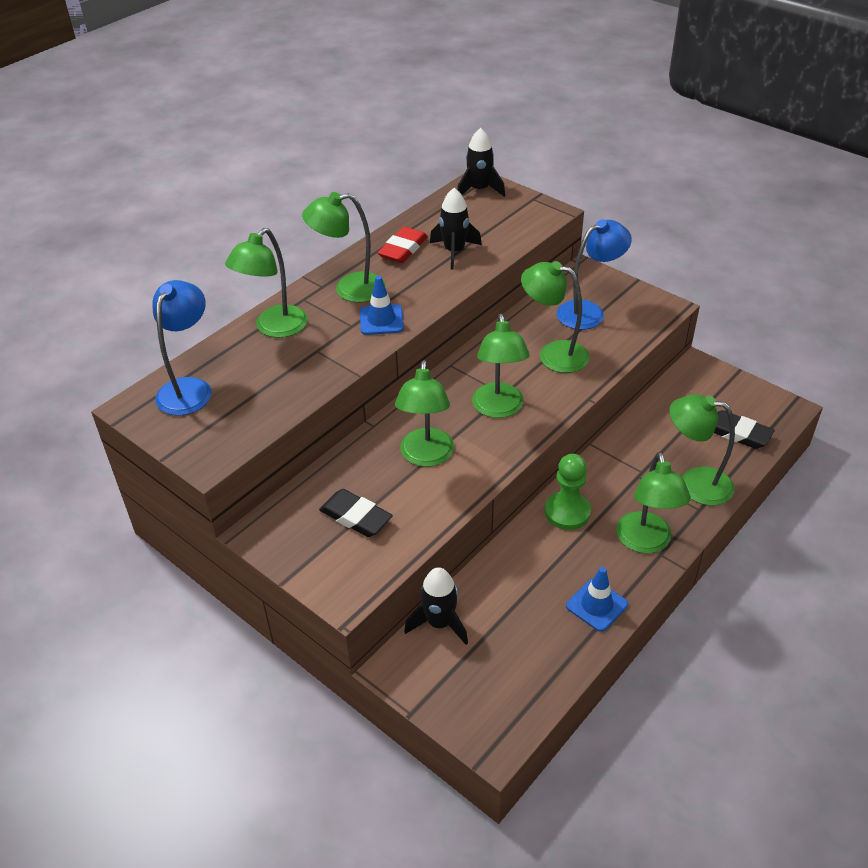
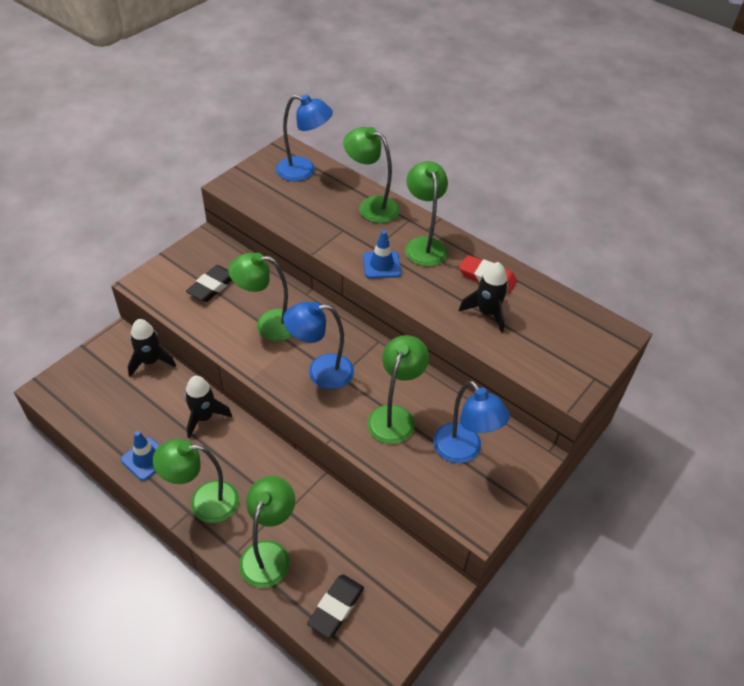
camera: 85 degrees right, 5 degrees up
black rocket [457,128,505,197] -> black rocket moved to [185,376,232,439]
green lamp [472,314,530,418] -> blue lamp [283,302,354,389]
green pawn [545,454,591,530] -> none

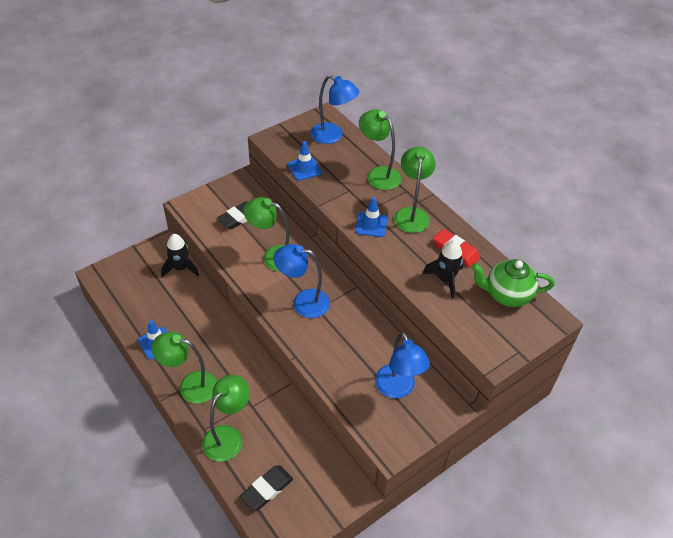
camera: 15 degrees right, 0 degrees up
black rocket [185,376,232,439] -> none
green lamp [367,335,429,444] -> none
none -> blue traffic cone [288,141,322,181]
none -> green teapot [471,259,555,307]

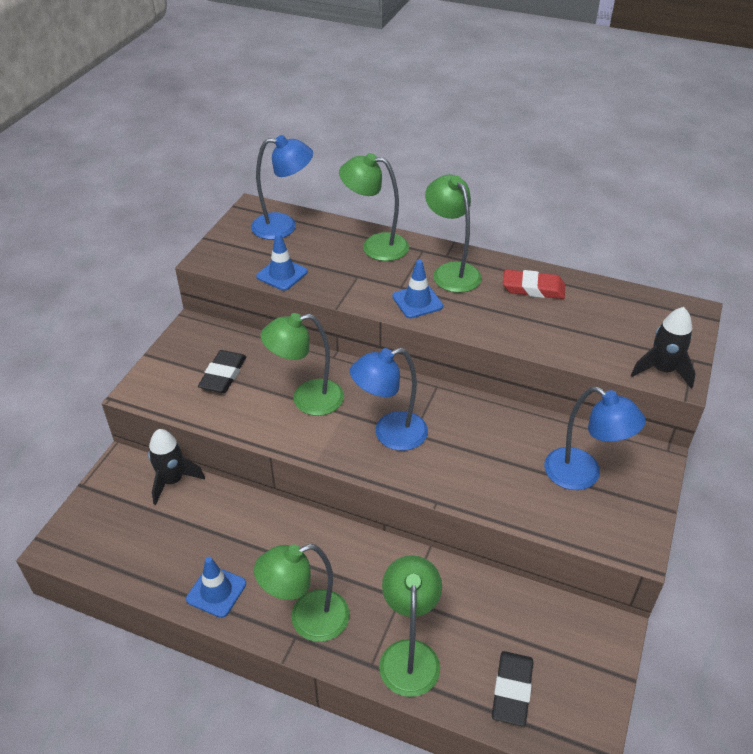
camera: 30 degrees left, 5 degrees down
black rocket [422,240,463,299] -> black rocket moved to [631,307,696,389]
green teapot [471,259,555,307] -> none

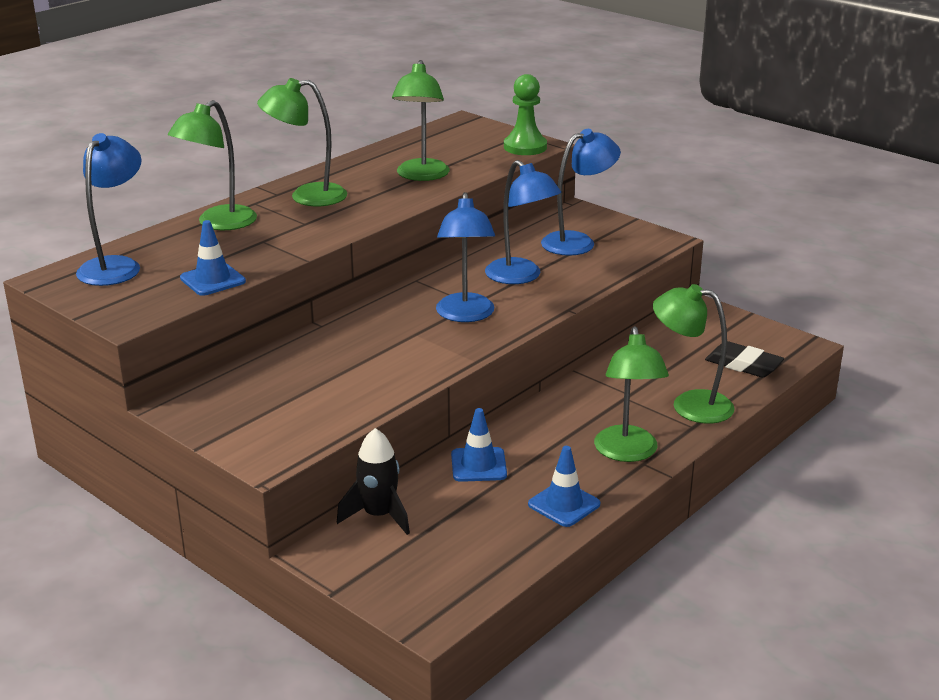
camera: 70 degrees left, 15 degrees down
black eraser [198,350,246,393] -> none
green lamp [261,313,344,416] -> green lamp moved to [392,60,450,181]
blue traffic cone [392,260,443,318] -> blue traffic cone moved to [451,408,507,482]
red eraser [503,269,565,299] -> none
black rocket [631,307,696,389] -> green pawn [504,74,547,155]
none -> blue lamp [485,160,561,284]

